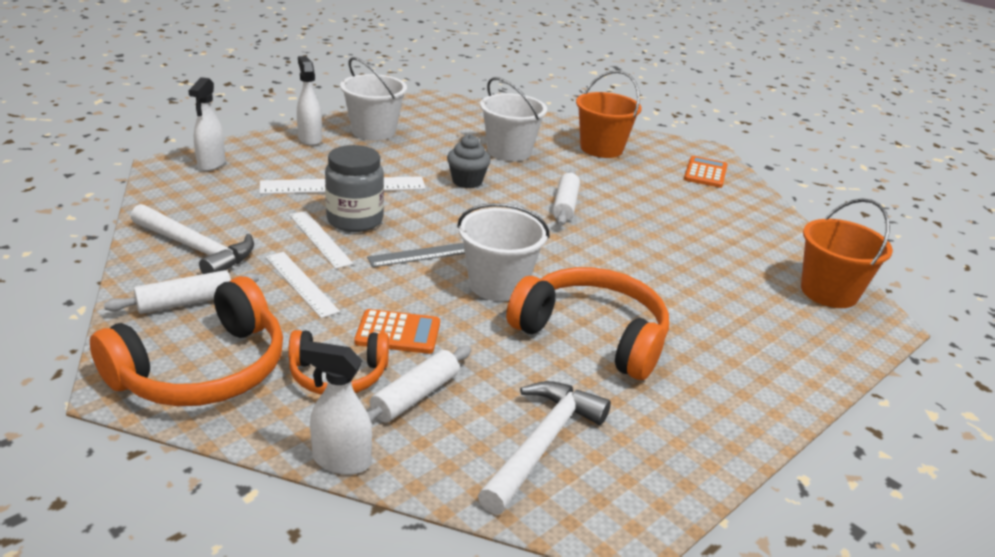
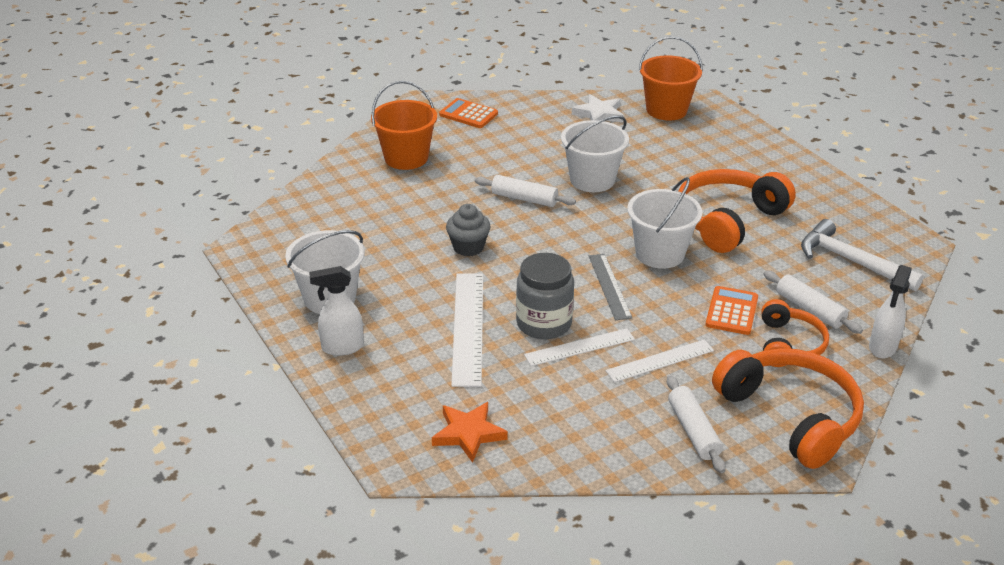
camera: 75 degrees left, 5 degrees up
white hammer [131,204,254,274] -> none
white spray bottle [188,77,225,171] -> none
white bucket [480,77,547,161] -> white bucket moved to [561,116,629,192]
none -> orange star [432,402,508,463]
none -> white star [572,94,624,122]

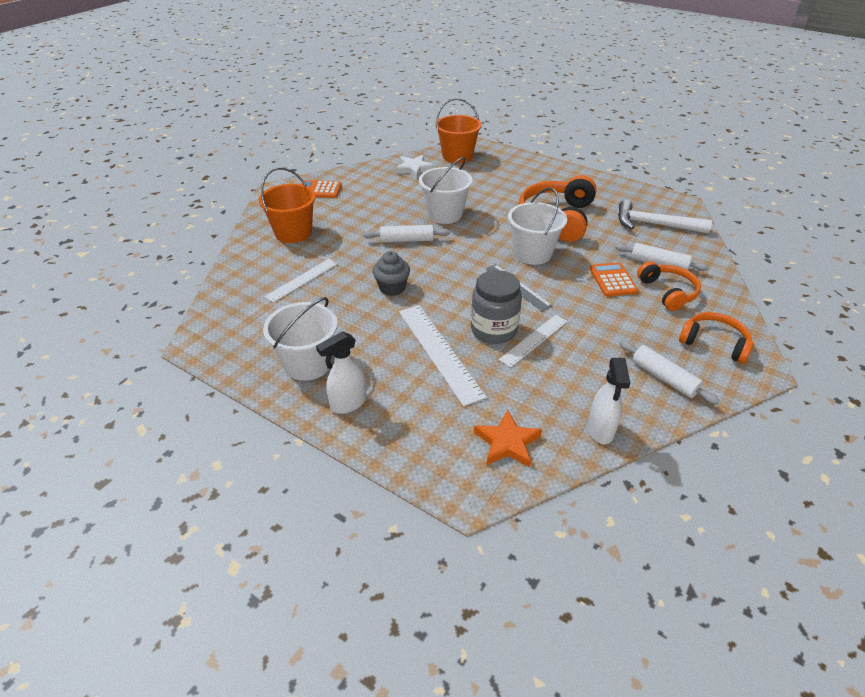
camera: 25 degrees left, 5 degrees up
white ruler [605,340,714,382] -> white ruler moved to [265,259,338,303]
orange headphones [712,348,864,469] -> orange headphones [679,312,753,364], size x0.60
white spray bottle [869,265,912,359] -> white spray bottle moved to [588,358,630,444]

